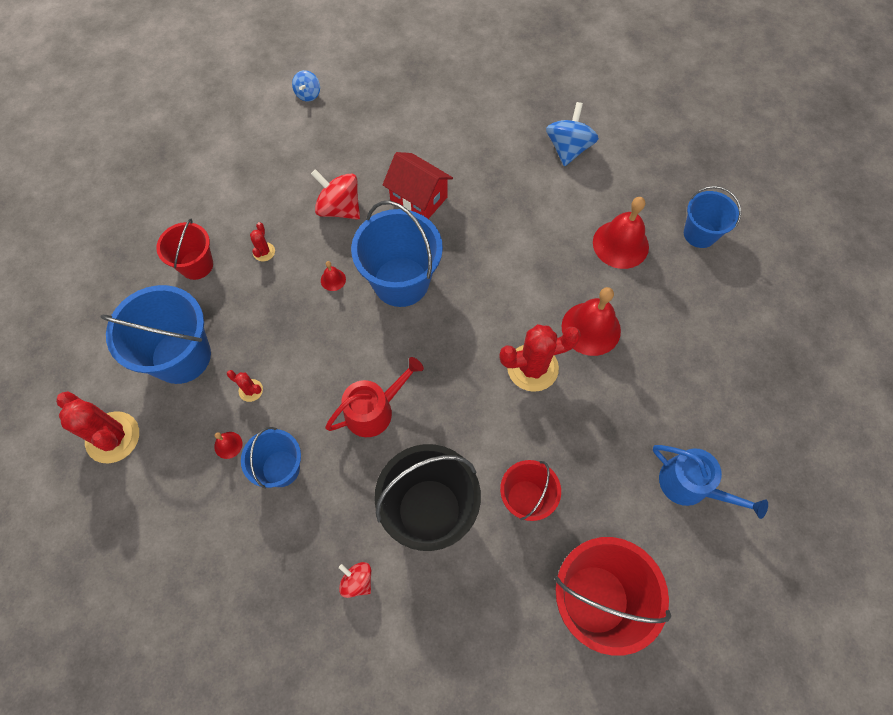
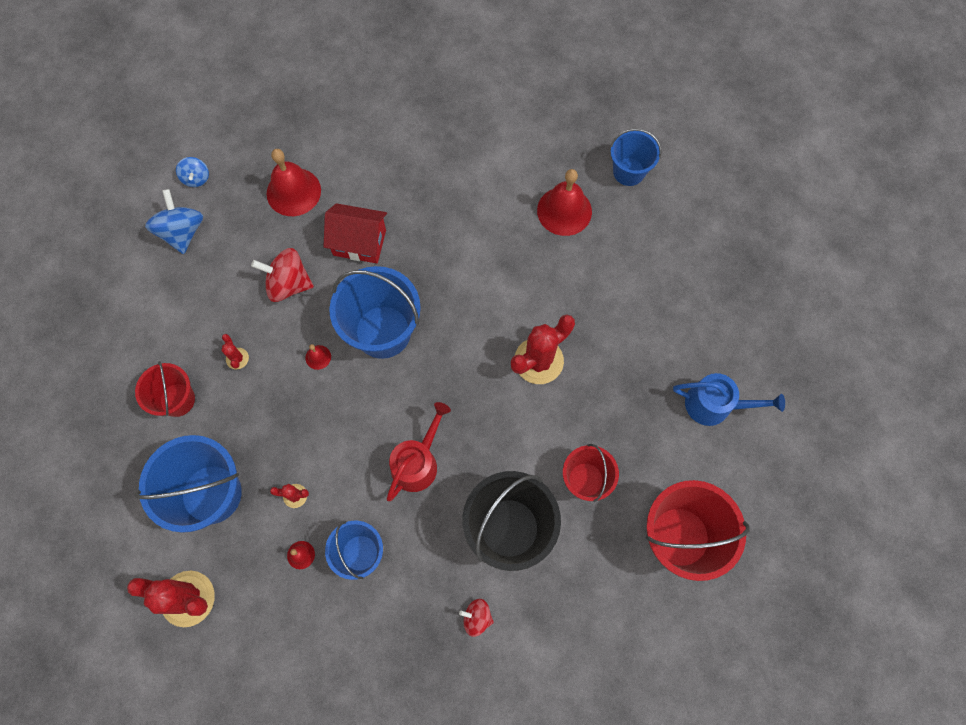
camera: 25 degrees left, 5 degrees up
blue spinning top [546,102,599,166] -> blue spinning top moved to [145,189,203,254]
red bell [562,287,621,356] -> red bell moved to [267,149,321,216]

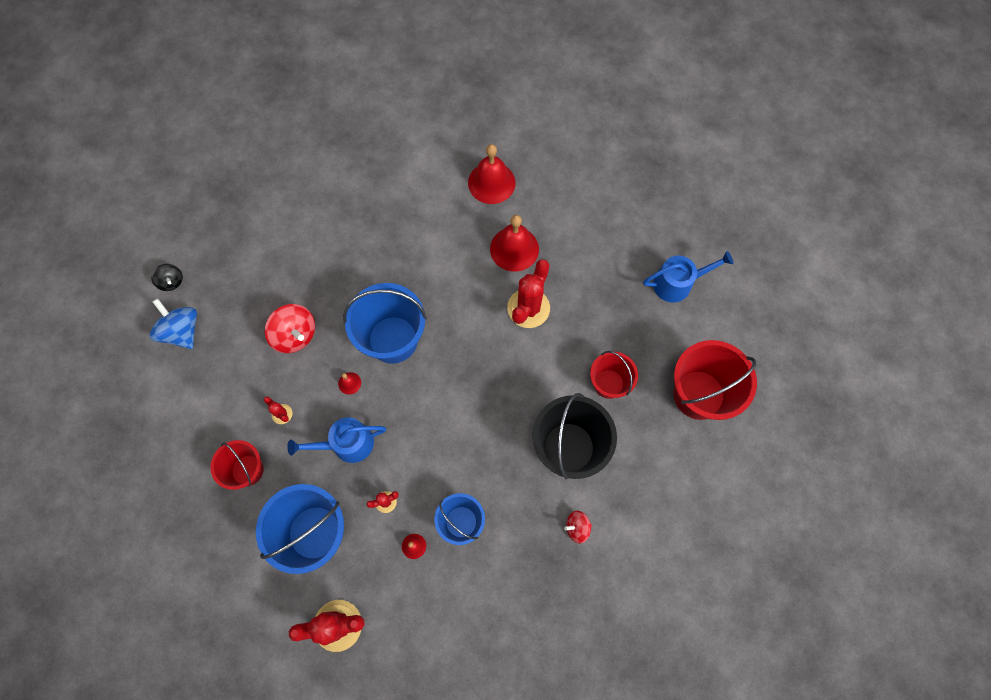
camera: 25 degrees left, 0 degrees up
blue spinning top [176,157,209,187] -> black spinning top [151,264,183,291]
red spinning top [251,248,314,302] -> red spinning top turned 120 degrees counterclockwise [265,304,315,353]
red bell [267,149,321,216] -> red bell moved to [490,215,539,272]
red house [324,203,387,263] -> none
red watering can [387,402,451,501] -> none
blue bucket [610,129,661,186] -> none
none -> blue watering can [287,417,386,463]

